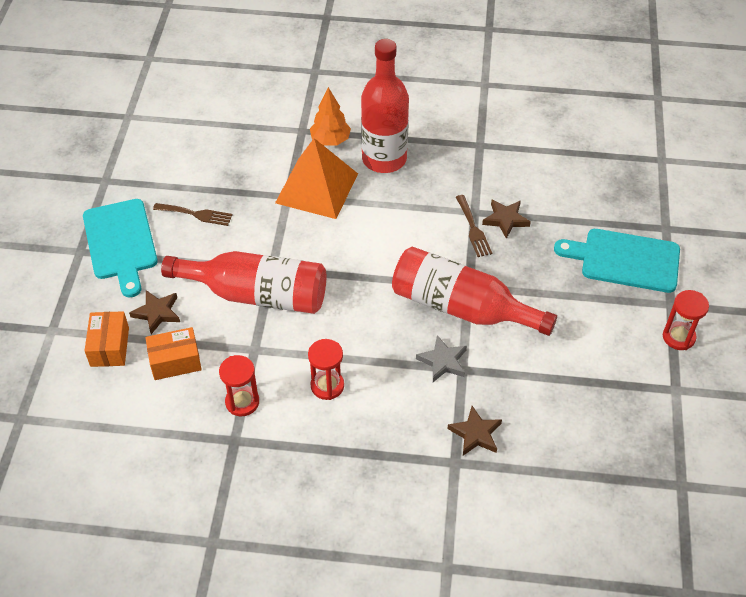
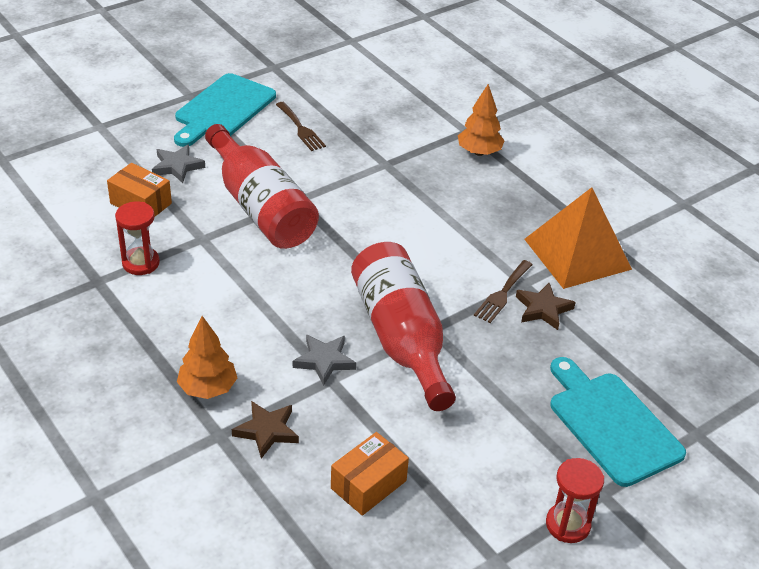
camera: 45 degrees right, 10 degrees down
orange box [85,311,129,367] -> orange box moved to [331,432,409,516]
brown star [129,290,180,334] -> grey star [152,144,205,183]
orange pyramid [275,138,358,219] -> orange pyramid moved to [524,187,632,289]
red hourglass [308,339,344,400] -> none
red bottle [361,39,409,173] -> none
none -> orange tree [177,316,237,399]

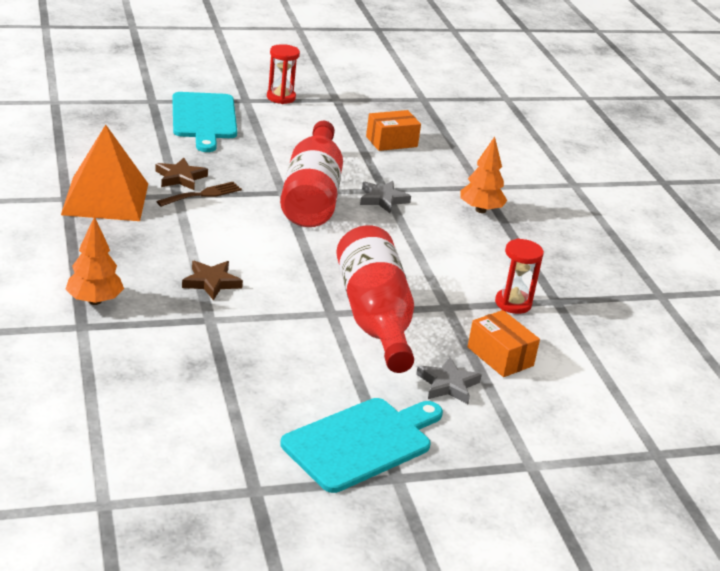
camera: 160 degrees left, 10 degrees down
brown star [232,401,299,459] -> brown star moved to [182,261,243,301]
brown fork [276,102,326,151] -> none

